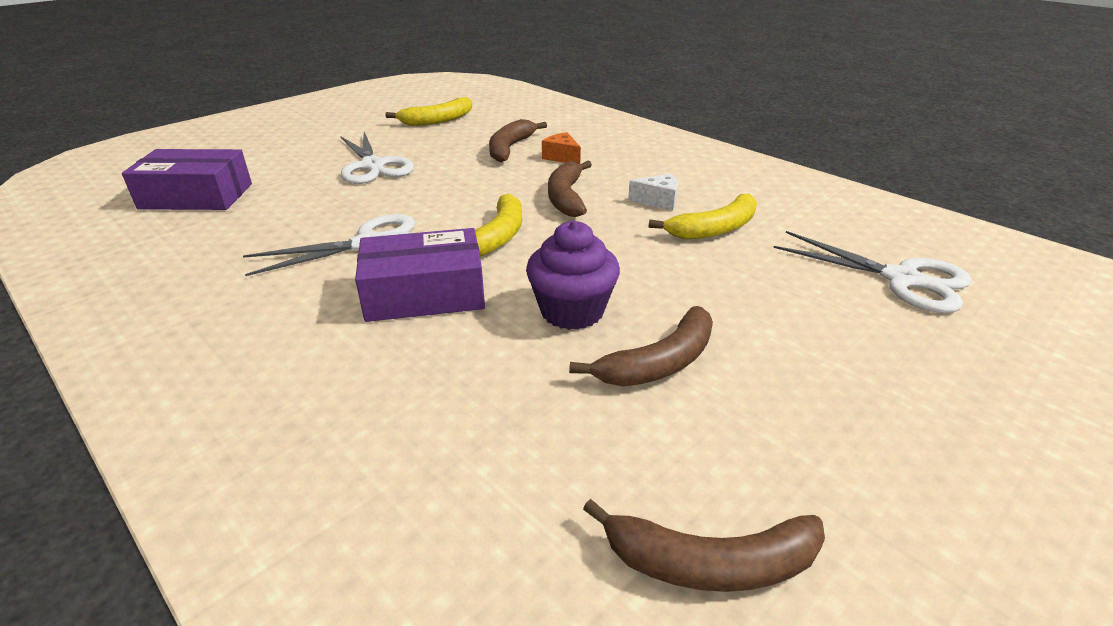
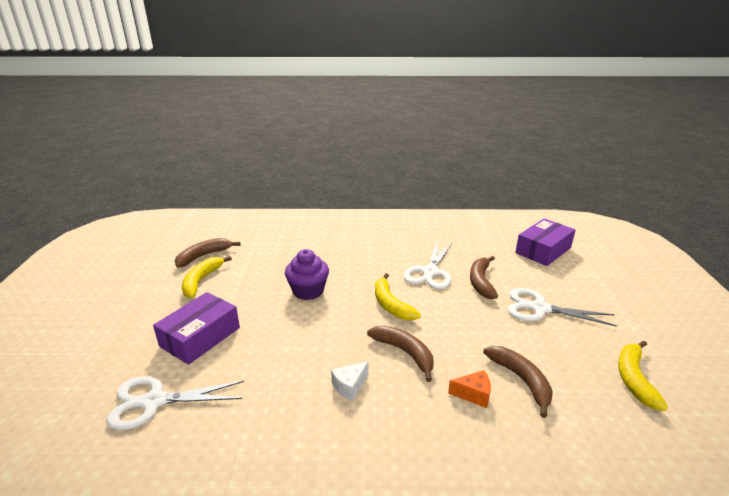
camera: 135 degrees right, 5 degrees down
purple box [355,228,485,322] -> purple box moved to [153,292,240,365]
brown banana [569,306,713,386] -> brown banana moved to [470,256,498,299]
yellow banana [648,193,757,239] -> yellow banana moved to [182,256,232,298]

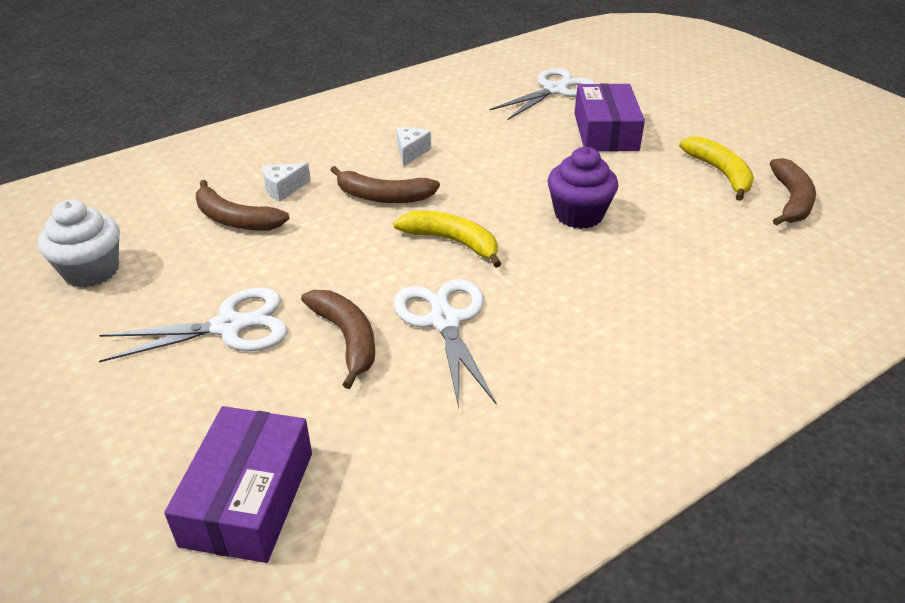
camera: 145 degrees right, 10 degrees up
orange cheese [448,370,491,408] -> white cheese [262,163,311,202]
yellow banana [618,341,668,411] -> white cupcake [38,199,120,288]

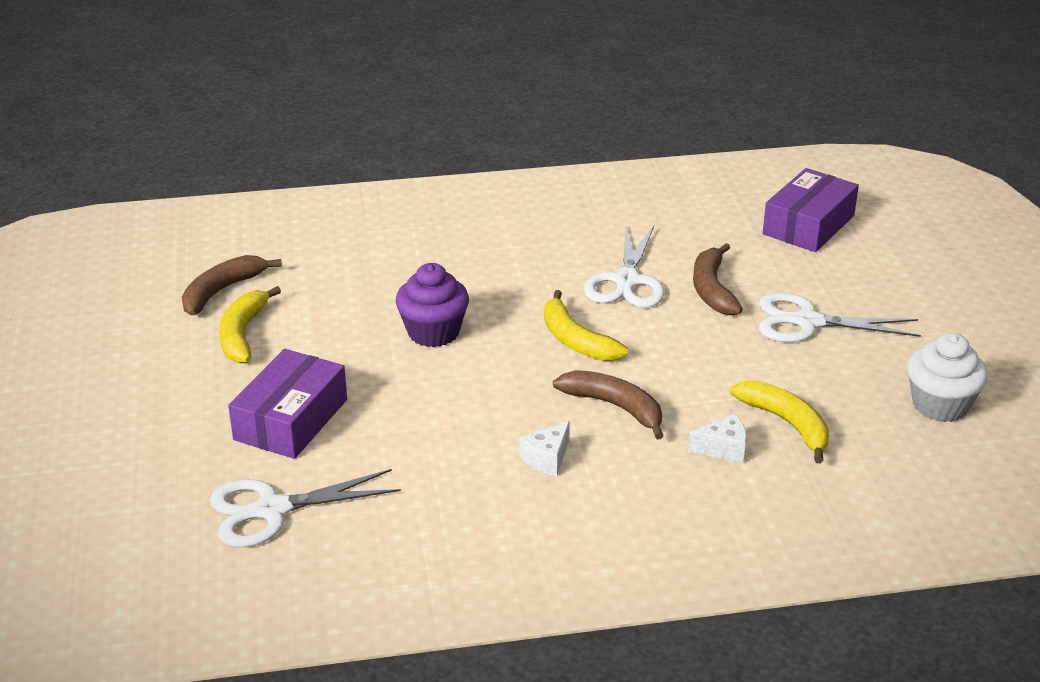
camera: 155 degrees left, 5 degrees down
brown banana [196,180,290,231] -> yellow banana [730,380,829,463]

